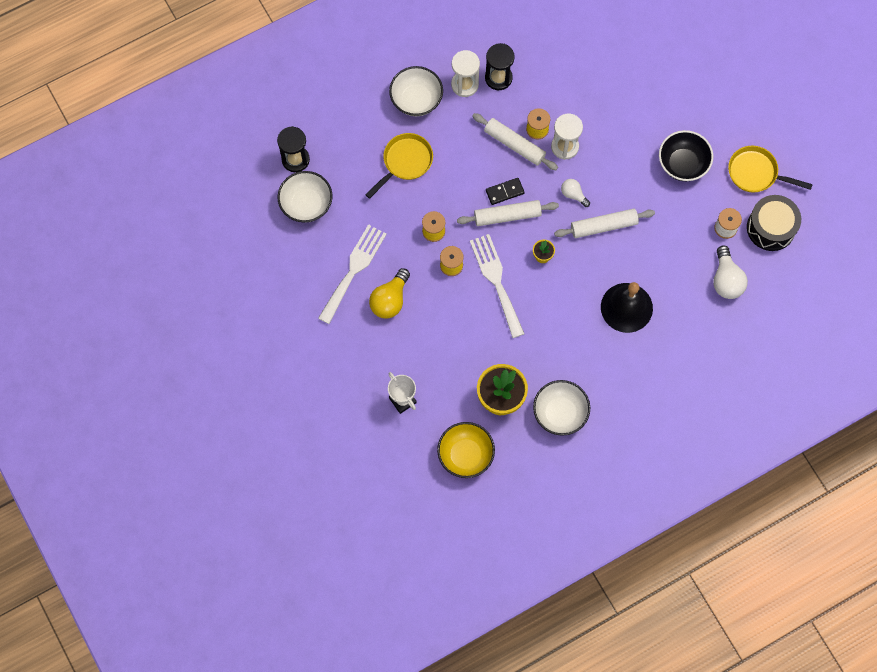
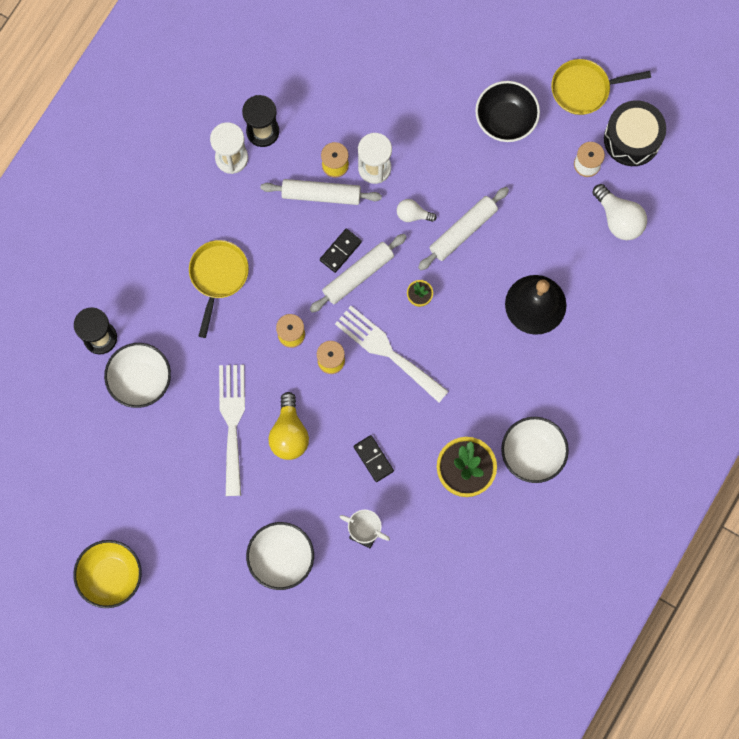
camera: 30 degrees left, 5 degrees up
white bowl [389,66,443,116] -> white bowl moved to [246,522,314,590]
yellow bowl [437,422,495,478] -> yellow bowl moved to [73,540,142,608]
none -> black domino [354,435,394,482]

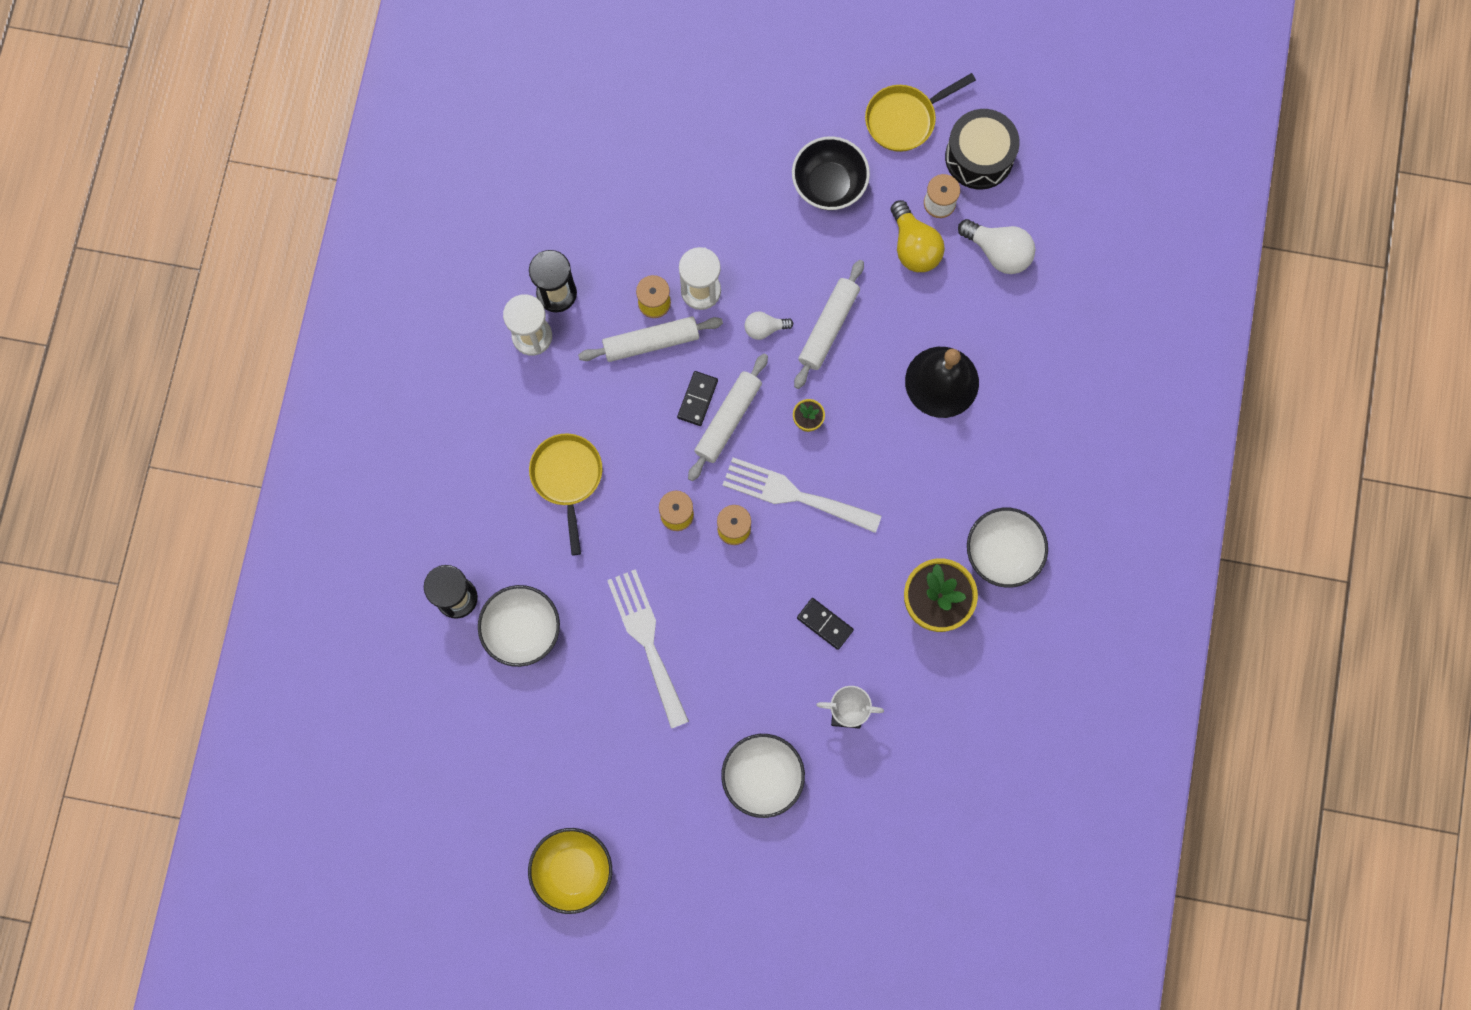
camera: 20 degrees left, 0 degrees up
yellow light bulb [268,392,309,460] -> yellow light bulb moved to [891,200,945,272]

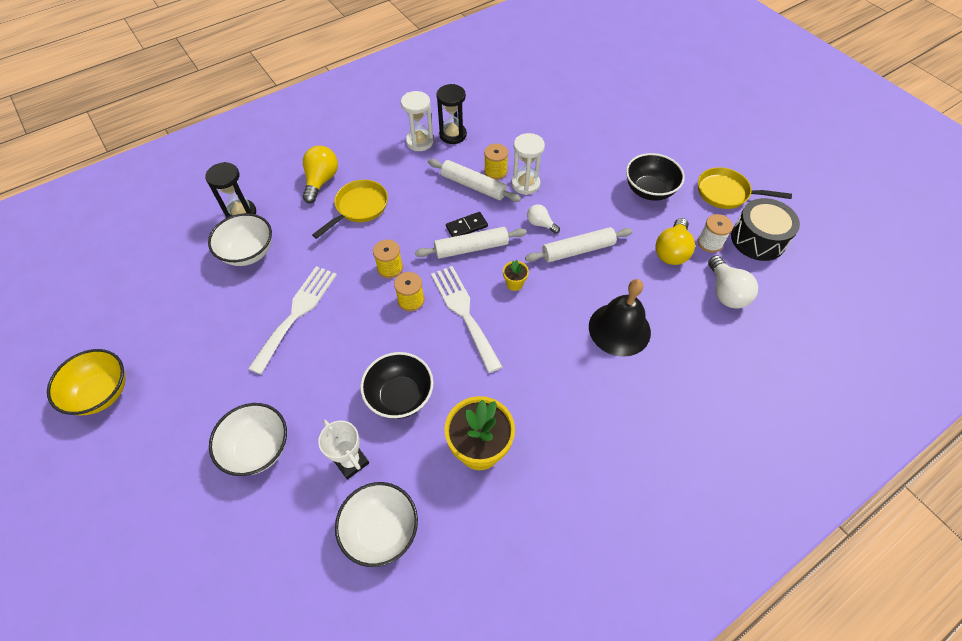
camera: 45 degrees right, 20 degrees down
black domino [797,598,854,650] -> black bowl [360,352,434,419]
white bowl [967,508,1048,588] -> white bowl moved to [335,482,418,567]
none -> yellow light bulb [303,146,338,203]

